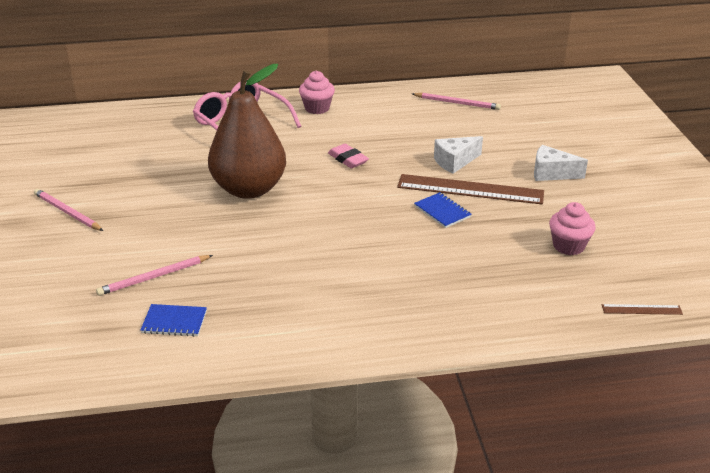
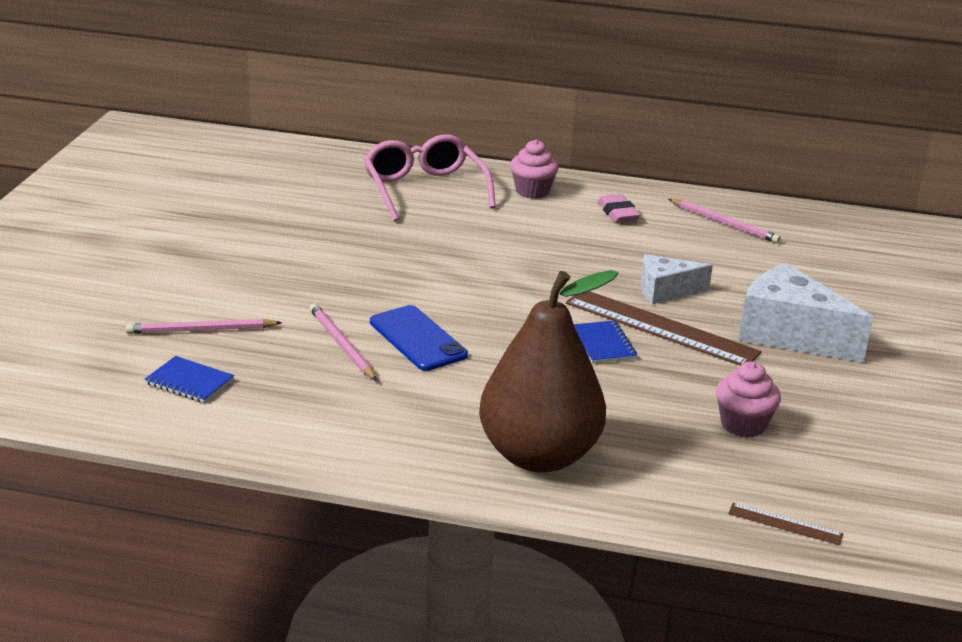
camera: 20 degrees right, 5 degrees down
pink pencil [34,189,103,231] -> pink pencil moved to [309,303,377,381]
brown pear [208,64,286,199] -> brown pear moved to [479,270,619,473]
pink eraser [328,144,369,168] -> pink eraser moved to [598,194,640,223]
white cheese [534,145,588,181] -> white cheese [738,263,873,363], size x1.69
none -> blue phone [370,305,468,371]

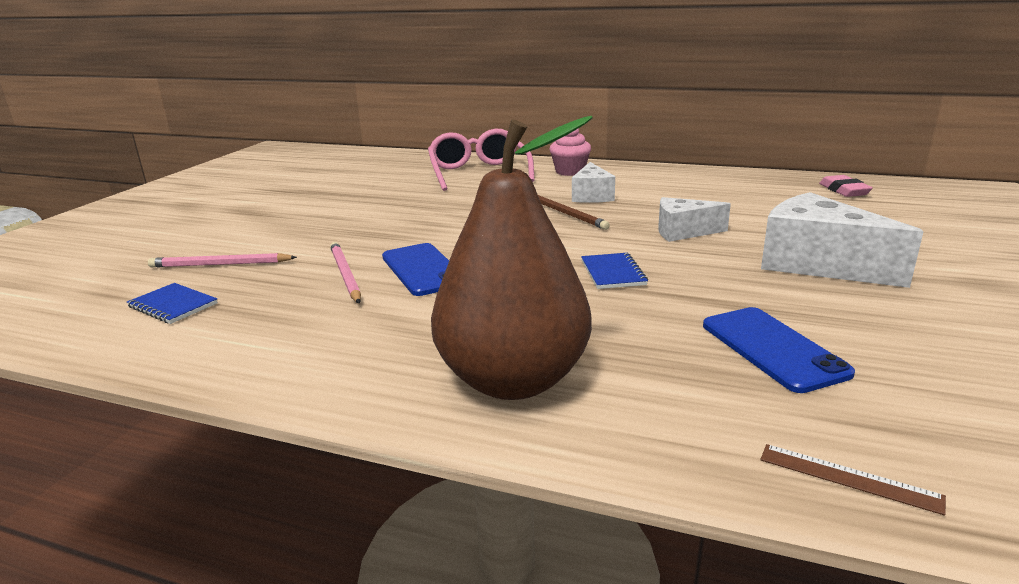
camera: 10 degrees right, 5 degrees down
brown ruler [566,291,761,366] -> none
pink eraser [598,194,640,223] -> pink eraser moved to [819,175,873,197]
pink pencil [669,199,781,243] -> none
pink cupcake [716,361,781,438] -> blue phone [703,307,855,393]
none -> brown pencil [538,195,610,230]
none -> white cheese [572,162,615,203]

